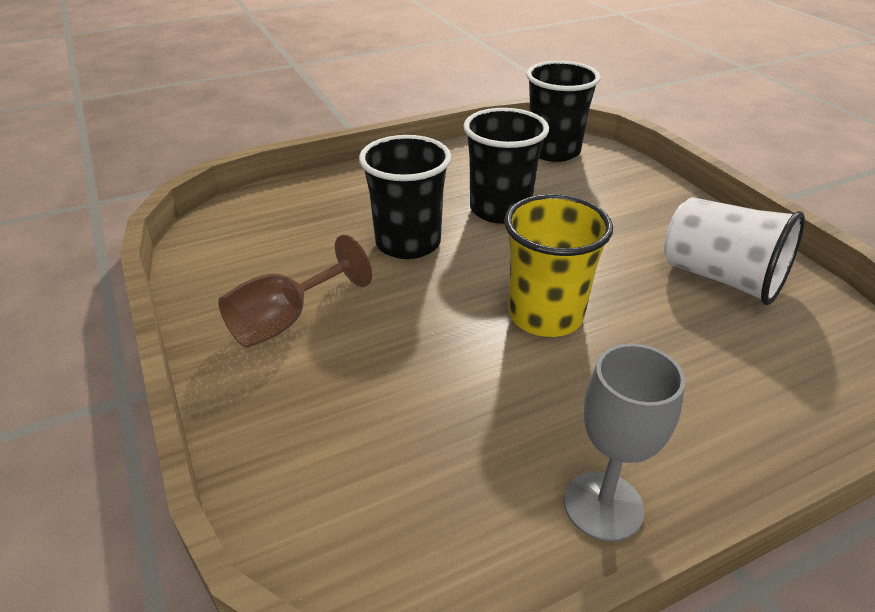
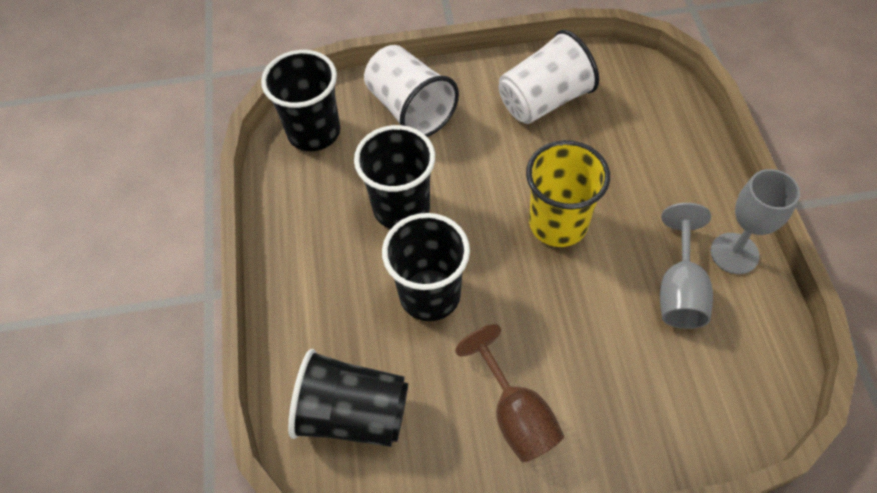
camera: 70 degrees left, 20 degrees up
none -> black cup [288,349,408,447]
none -> white cup [364,45,459,137]
none -> grey goblet [660,203,713,329]

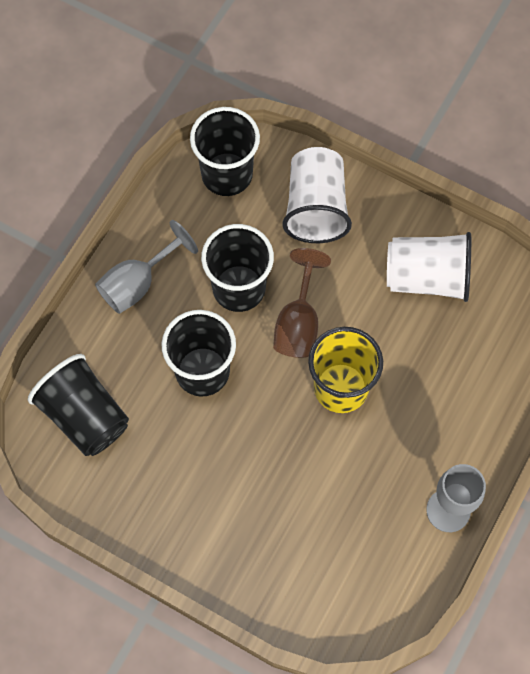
camera: 35 degrees right, 10 degrees up
brown goblet [455,324,564,462] -> brown goblet moved to [273,248,331,358]
grey goblet [660,203,713,329] -> grey goblet moved to [95,220,198,314]

